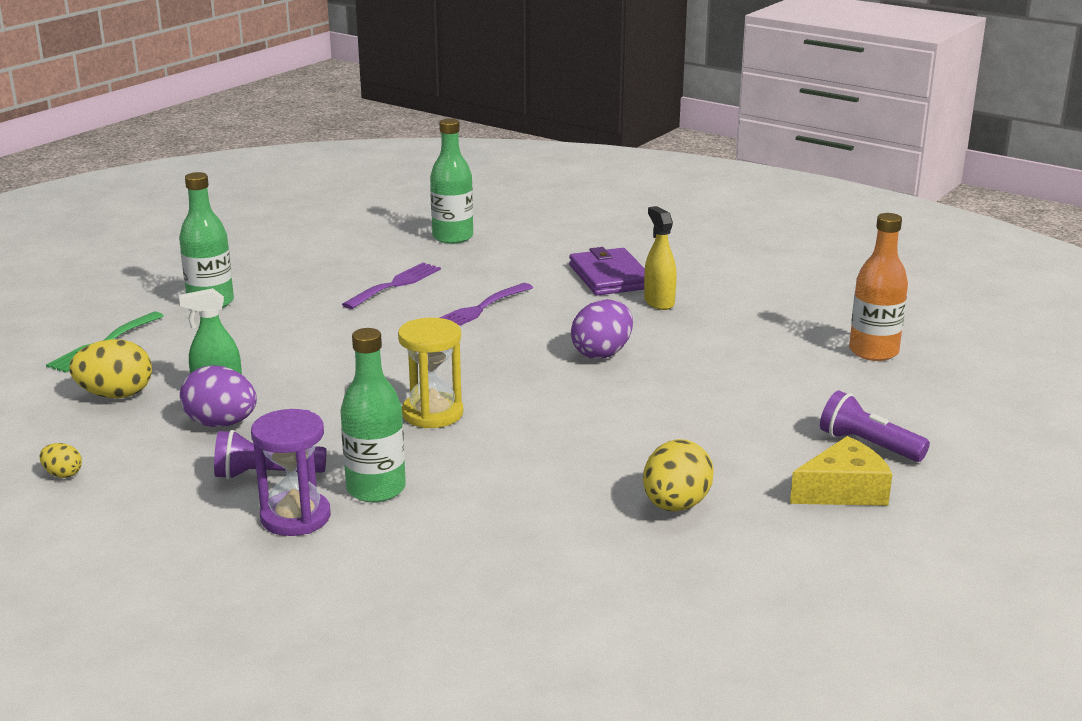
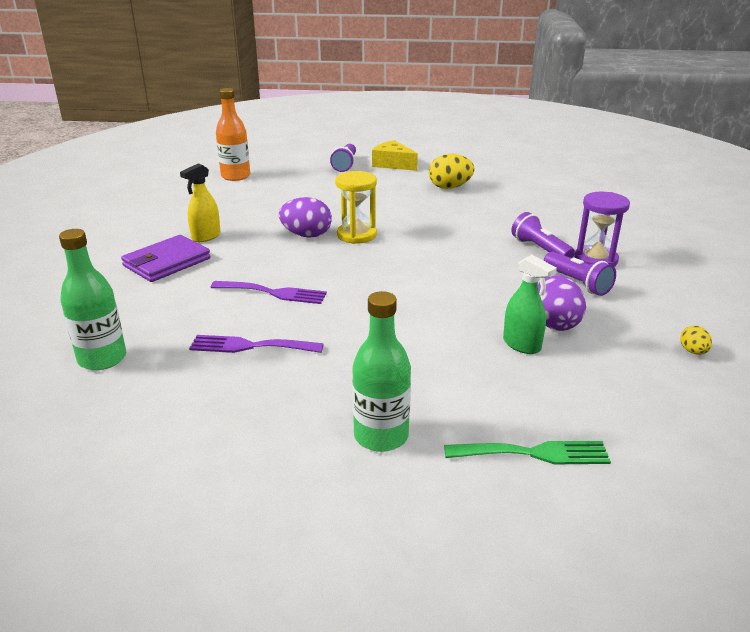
camera: 120 degrees left, 5 degrees up
yellow egg [69,339,152,398] -> none
green bottle [340,328,406,503] -> purple flashlight [511,212,575,258]
yellow hourglass [398,318,463,428] -> yellow hourglass moved to [335,171,377,244]

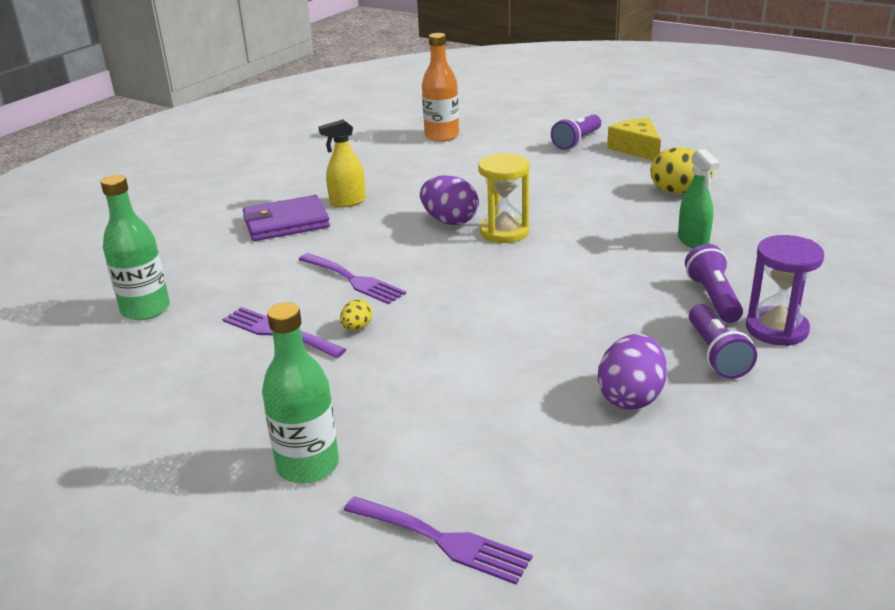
camera: 30 degrees right, 0 degrees up
green fork [444,441,611,464] -> purple fork [344,496,532,585]
green spray bottle [503,255,557,354] -> green spray bottle moved to [678,149,720,248]
yellow egg [680,325,712,355] -> yellow egg moved to [340,299,372,331]

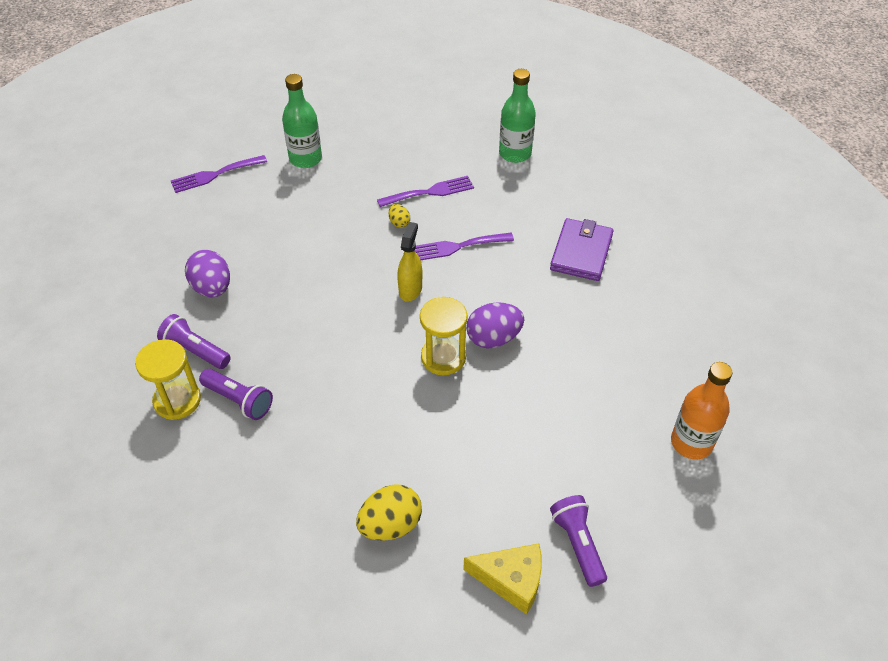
camera: 125 degrees right, 20 degrees up
yellow spray bottle [318,119,366,207] -> yellow spray bottle moved to [397,222,422,302]
green spray bottle [678,149,720,248] -> none
purple hourglass [746,235,824,346] -> yellow hourglass [135,339,201,420]

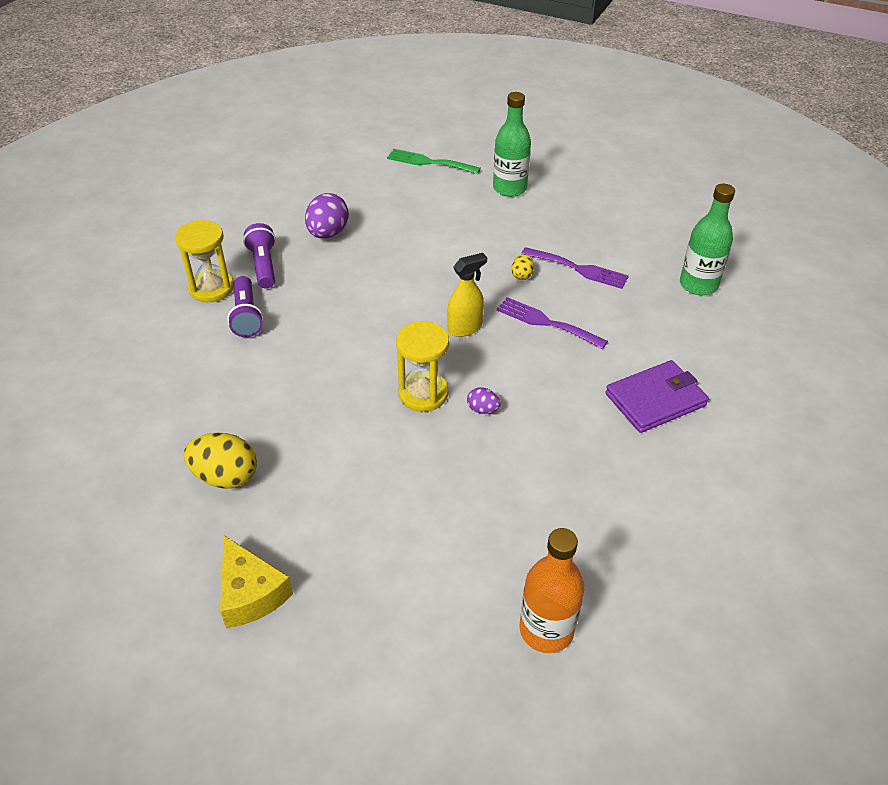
camera: 45 degrees right, 5 degrees down
purple fork [171,155,267,193] -> green fork [387,149,481,174]
purple egg [466,302,524,349] -> purple egg [467,387,500,414], size x0.52
purple flashlight [550,495,607,587] -> none

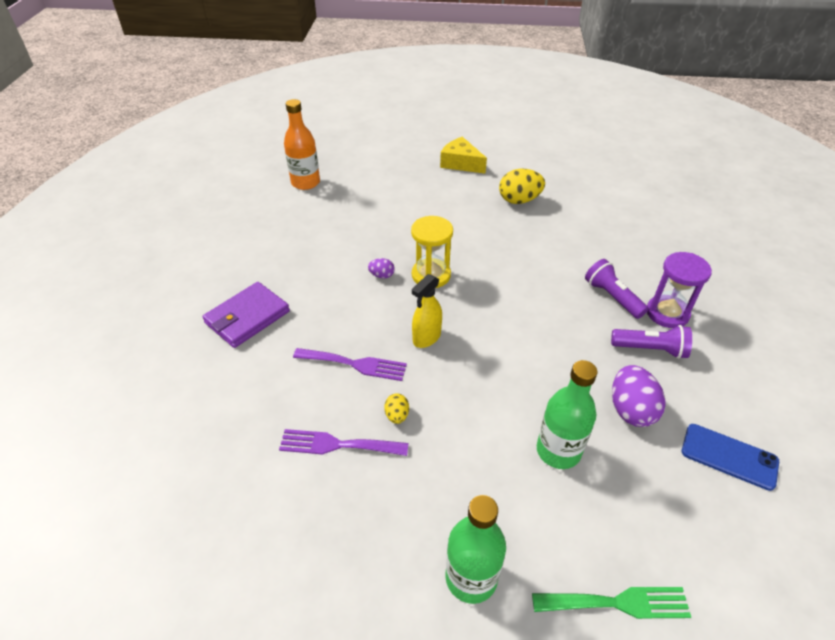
camera: 160 degrees right, 0 degrees up
yellow hourglass [175,220,234,302] -> purple hourglass [647,252,712,328]
purple flashlight [243,223,276,288] -> purple flashlight turned 45 degrees counterclockwise [611,325,692,359]
green bottle [680,184,735,295] -> green bottle moved to [537,360,597,469]
none -> blue phone [682,424,779,491]

